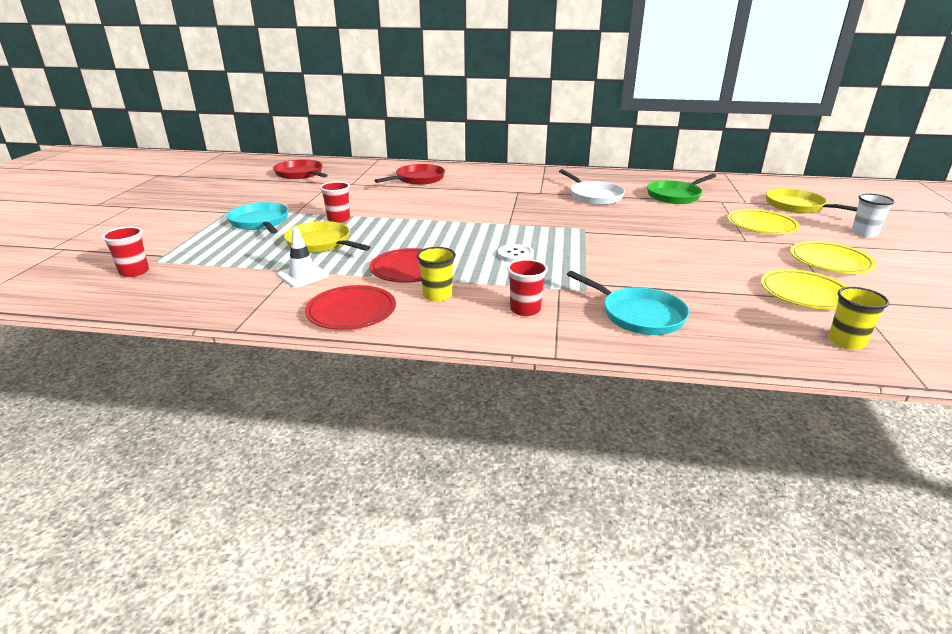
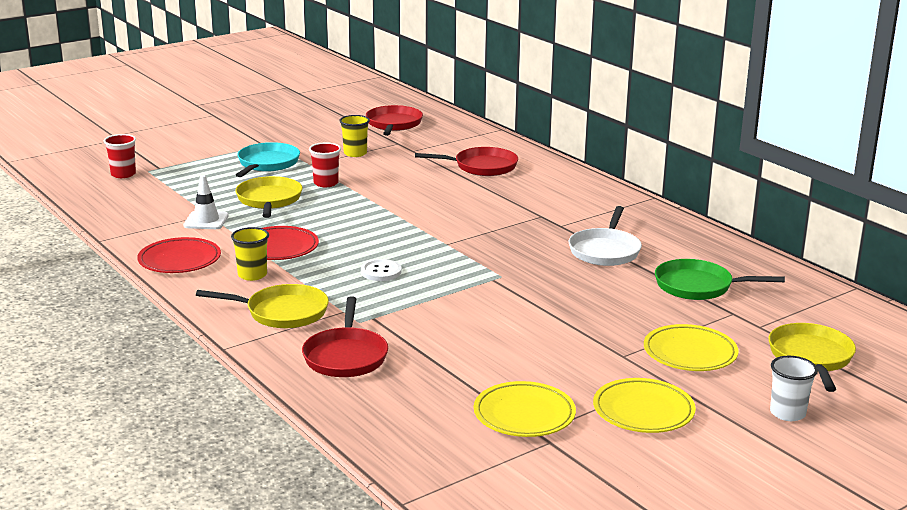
camera: 45 degrees right, 5 degrees down
red cup [507,259,548,316] -> yellow pan [196,284,329,328]
turquoise pan [567,271,689,335] -> red pan [302,296,388,377]
yellow cup [829,287,889,350] -> yellow cup moved to [339,115,370,157]

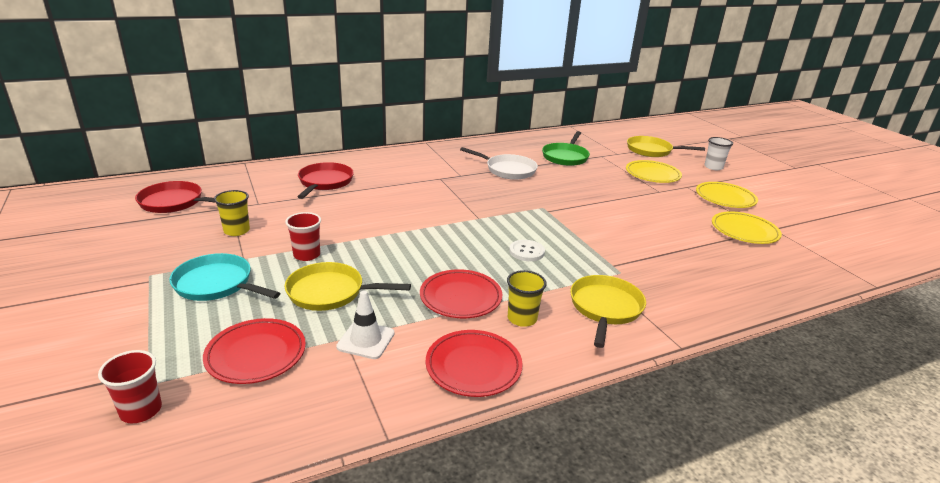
camera: 80 degrees left, 5 degrees up
red pan [302,296,388,377] -> none
none -> red plate [203,318,306,384]

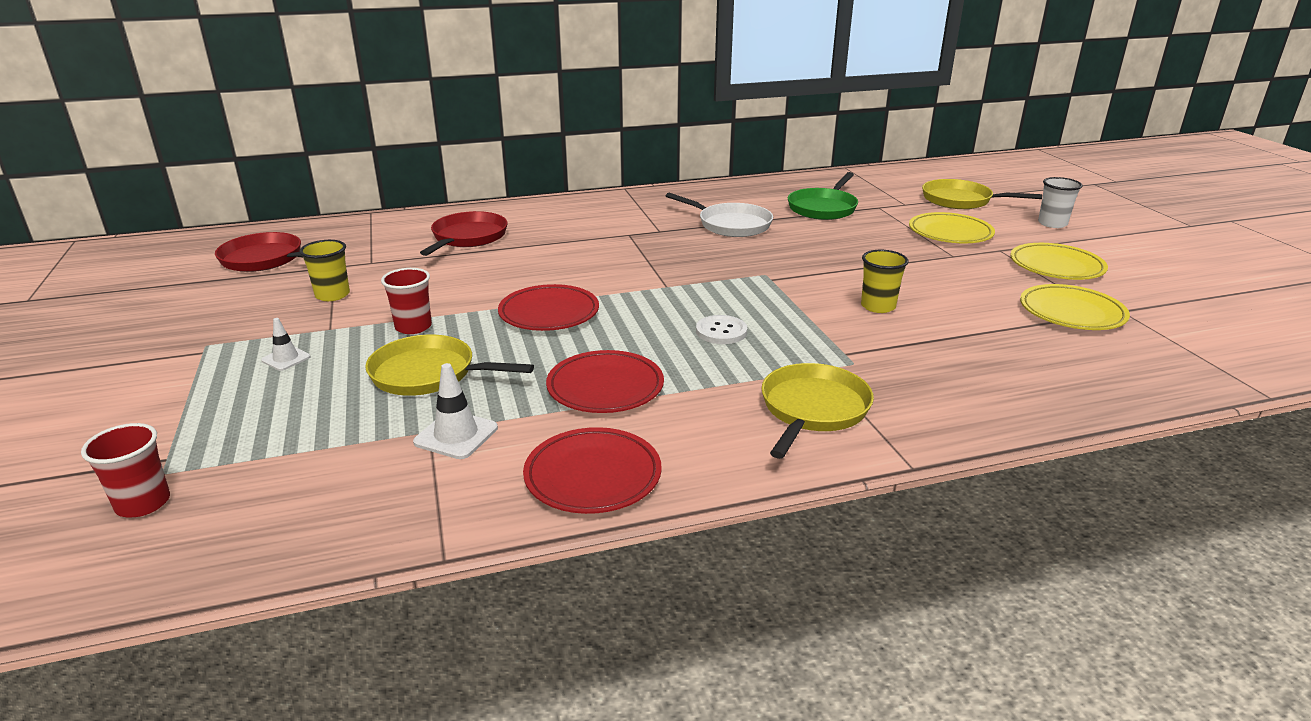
camera: 10 degrees right, 0 degrees up
turquoise pan [169,253,280,301] -> white traffic cone [261,318,310,371]
red plate [203,318,306,384] -> red plate moved to [498,284,599,331]
yellow cup [507,270,547,327] -> yellow cup moved to [861,250,908,313]

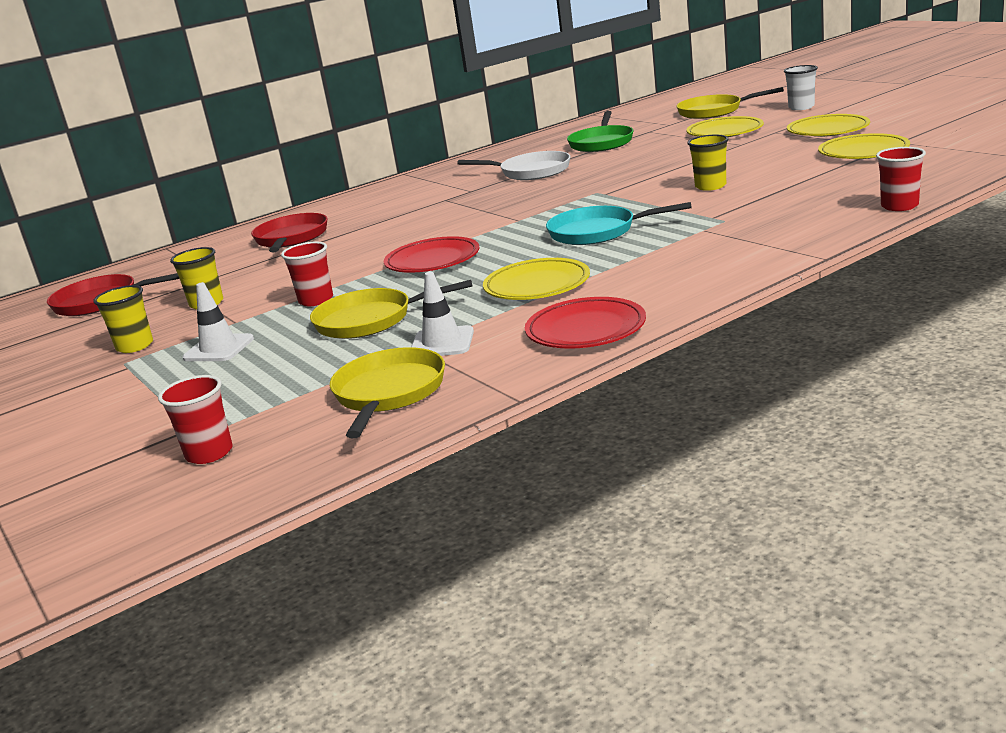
camera: 15 degrees left, 5 degrees down
white traffic cone [261,318,310,371] -> white traffic cone [183,282,254,361], size x1.55
red plate [546,350,664,413] -> yellow plate [483,258,590,300]
white button [696,315,747,344] -> turquoise pan [546,202,692,245]
yellow pan [761,363,874,459] -> yellow pan moved to [330,347,445,438]
none -> yellow cup [93,285,153,353]
none -> red cup [876,147,926,211]

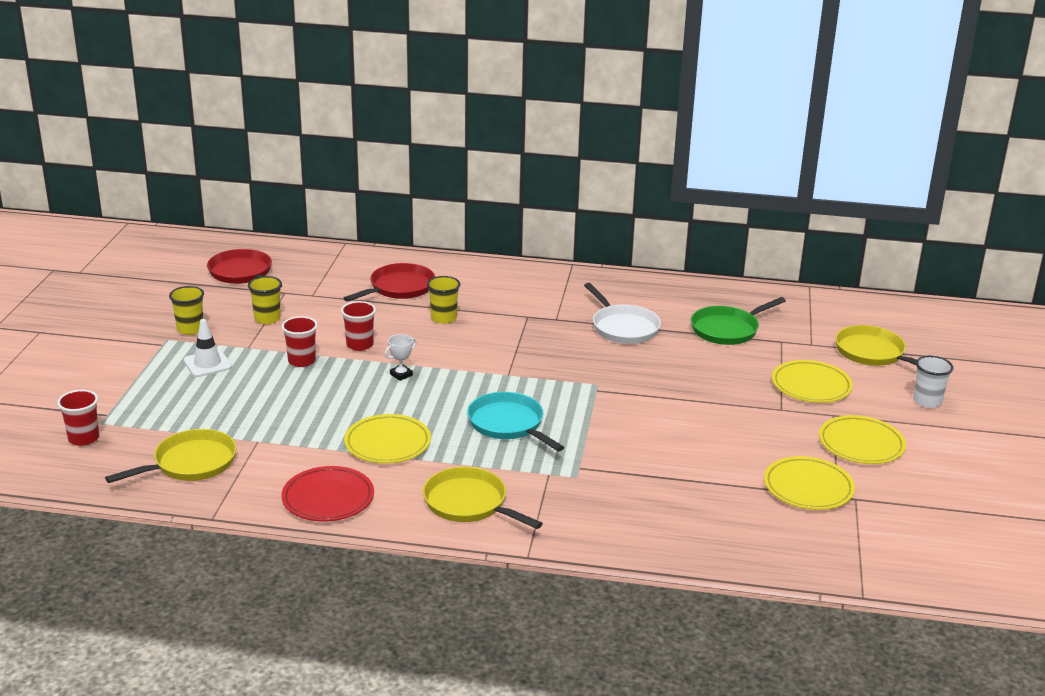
camera: 40 degrees right, 5 degrees up
yellow pan [310,280,473,339] -> yellow pan moved to [423,467,543,529]
red plate [384,236,479,273] -> white trophy [385,334,417,381]
white traffic cone [411,272,474,356] -> none
yellow cup [687,135,729,191] -> yellow cup moved to [427,276,460,324]
red cup [876,147,926,211] -> red cup moved to [341,301,376,351]

